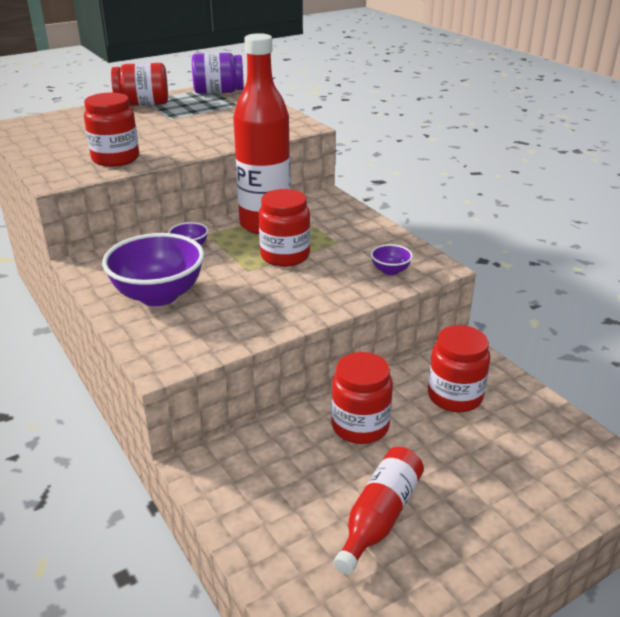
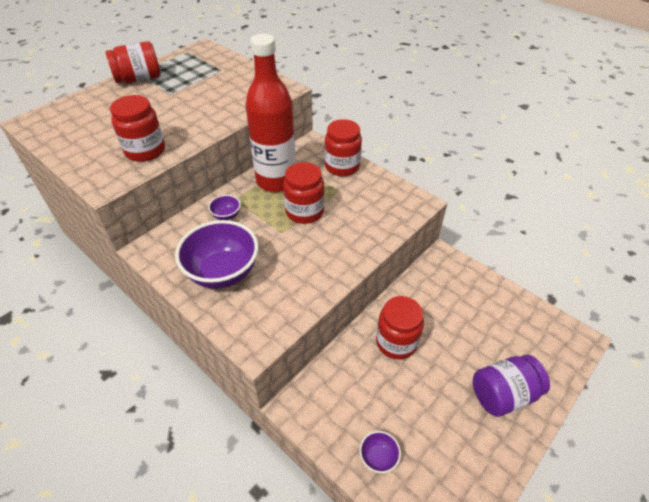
camera: 15 degrees left, 15 degrees up
purple jar [192,53,244,94] -> purple jar moved to [473,355,550,417]
red bottle [334,447,424,575] -> none
purple bowl [371,244,413,275] -> purple bowl moved to [359,431,401,473]
red jar [428,325,490,412] -> red jar moved to [325,119,362,176]

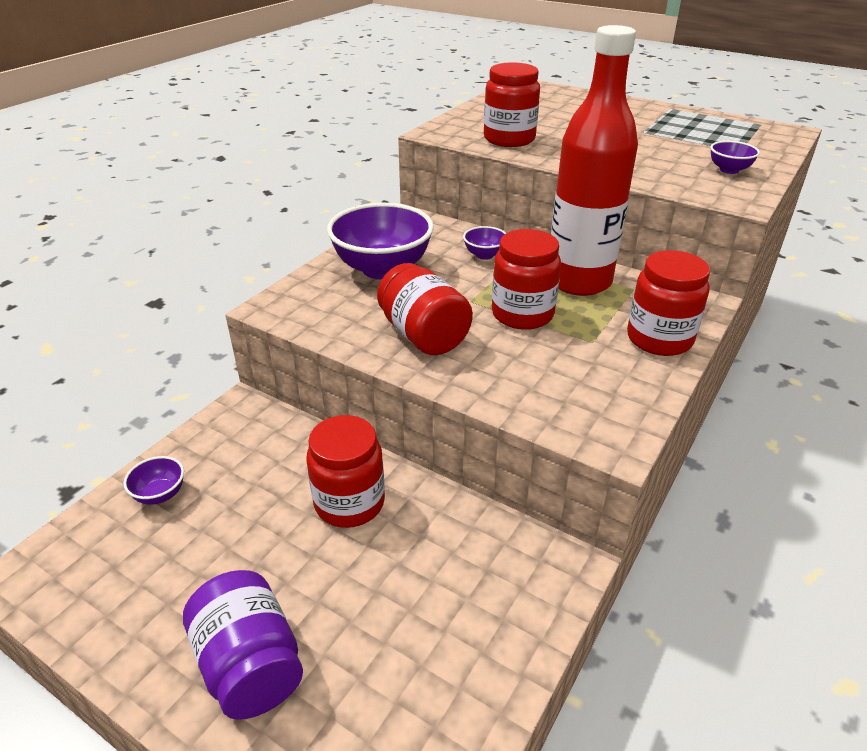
camera: 80 degrees right, 10 degrees down
red jar [105,41,161,83] -> red jar moved to [377,263,473,355]
none -> purple bowl [710,141,760,174]

